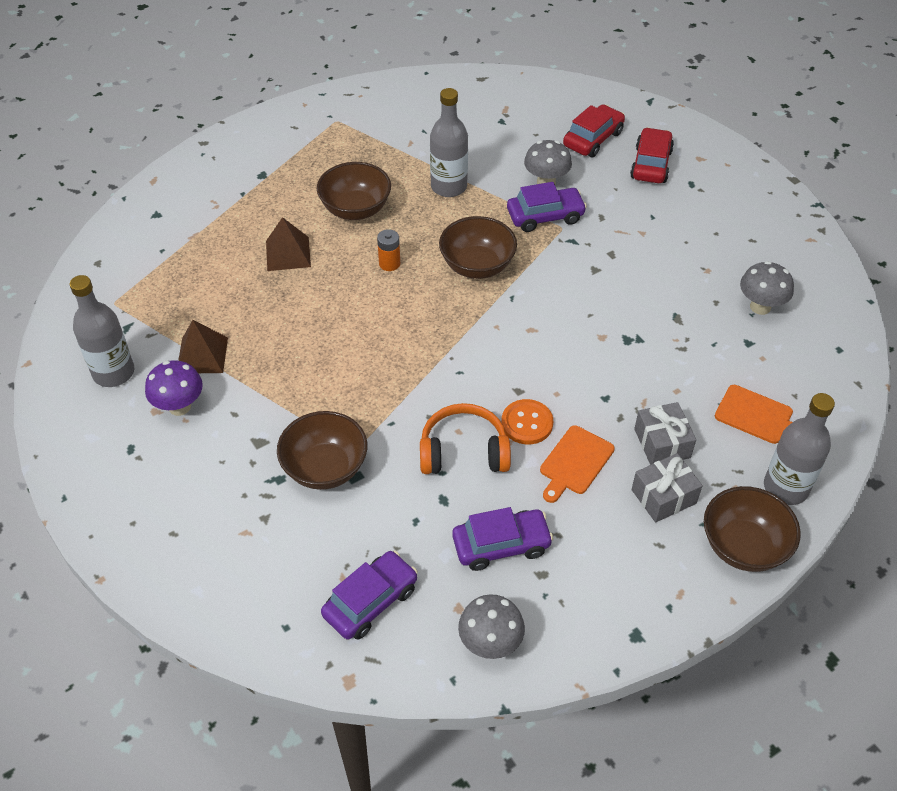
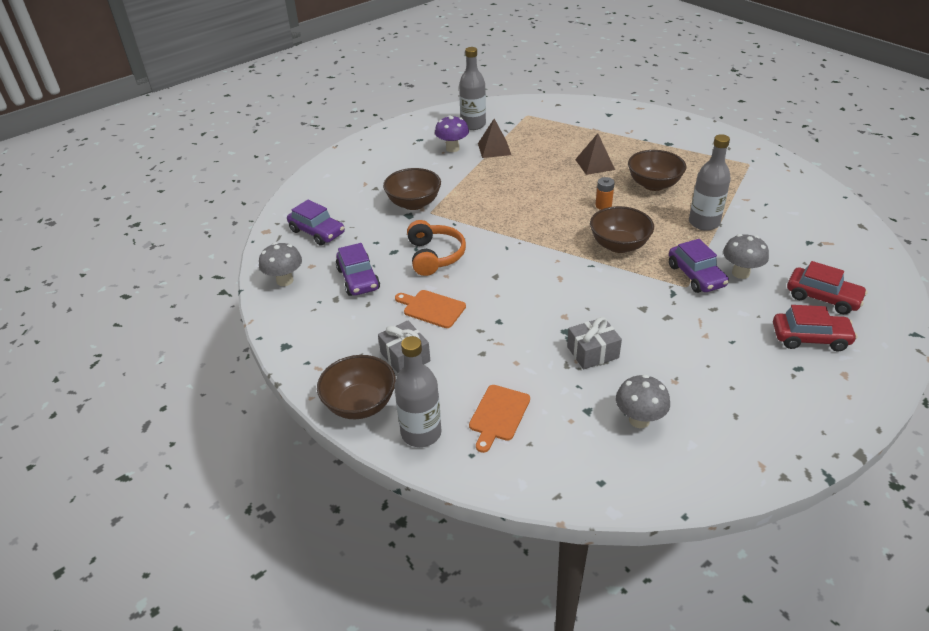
camera: 85 degrees right, 10 degrees down
orange button [501,399,553,444] -> none
grey gift [634,402,696,465] -> grey gift moved to [567,317,622,369]

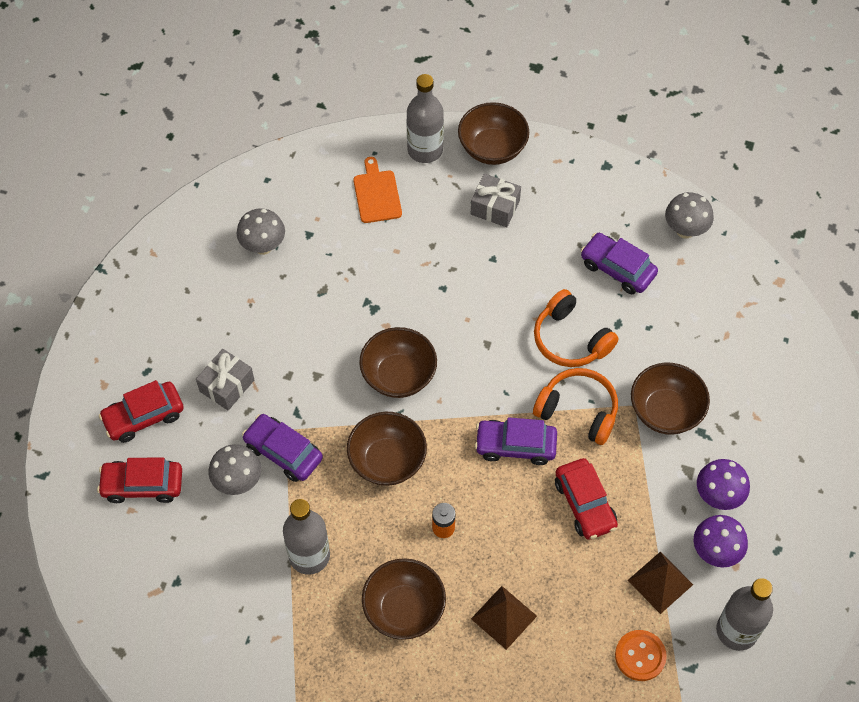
camera: 145 degrees right, 20 degrees up
purple car [287,200,345,246] -> purple car moved to [475,417,557,465]
orange cutting board [395,290,466,328] -> none
grey gift [567,317,622,369] -> grey gift moved to [196,349,254,410]
none -> brown bowl [359,327,437,398]
none -> orange headphones [533,368,618,445]
none -> red car [555,458,618,540]
none -> orange button [615,630,667,681]
none -> purple mushroom [697,459,750,510]

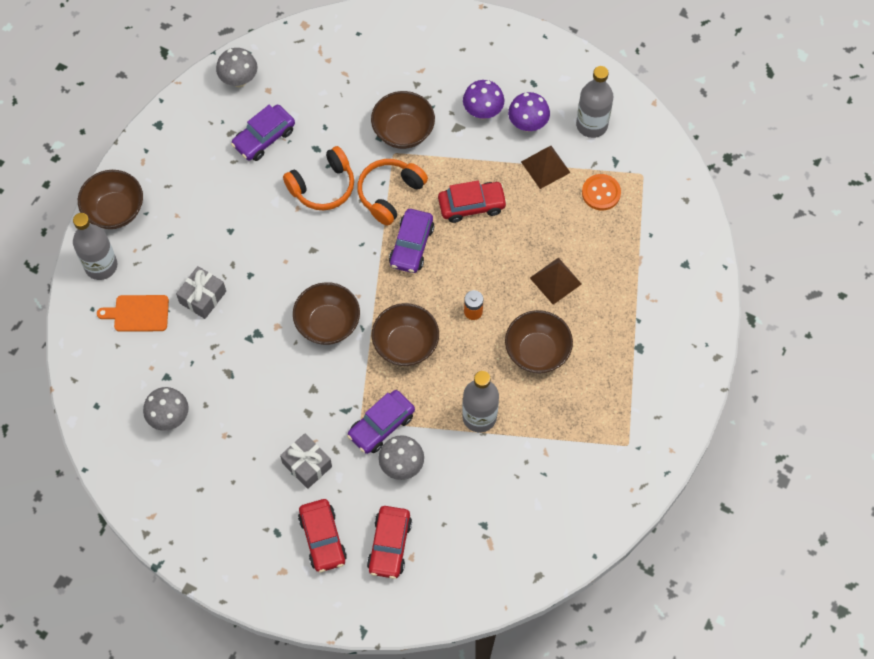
camera: 80 degrees left, 5 degrees up
grey gift [471,174,521,227] -> grey gift moved to [176,266,226,319]

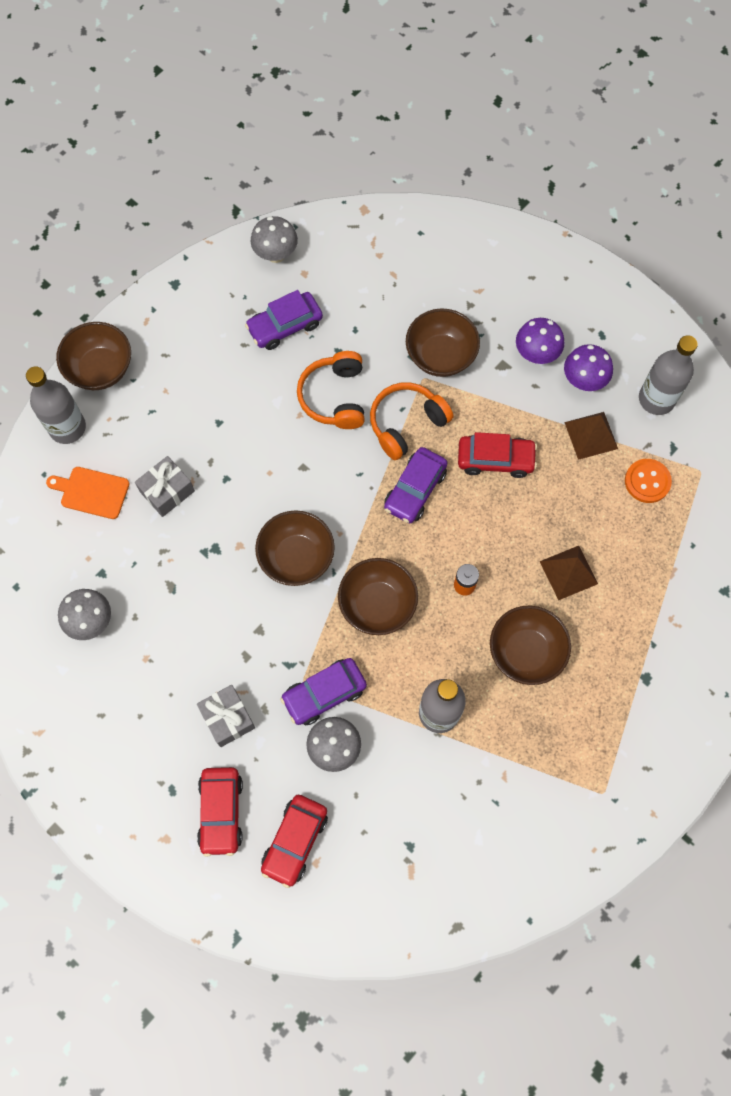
camera: 15 degrees right, 5 degrees up
orange headphones [283,146,354,210] -> orange headphones turned 105 degrees clockwise [297,351,365,429]

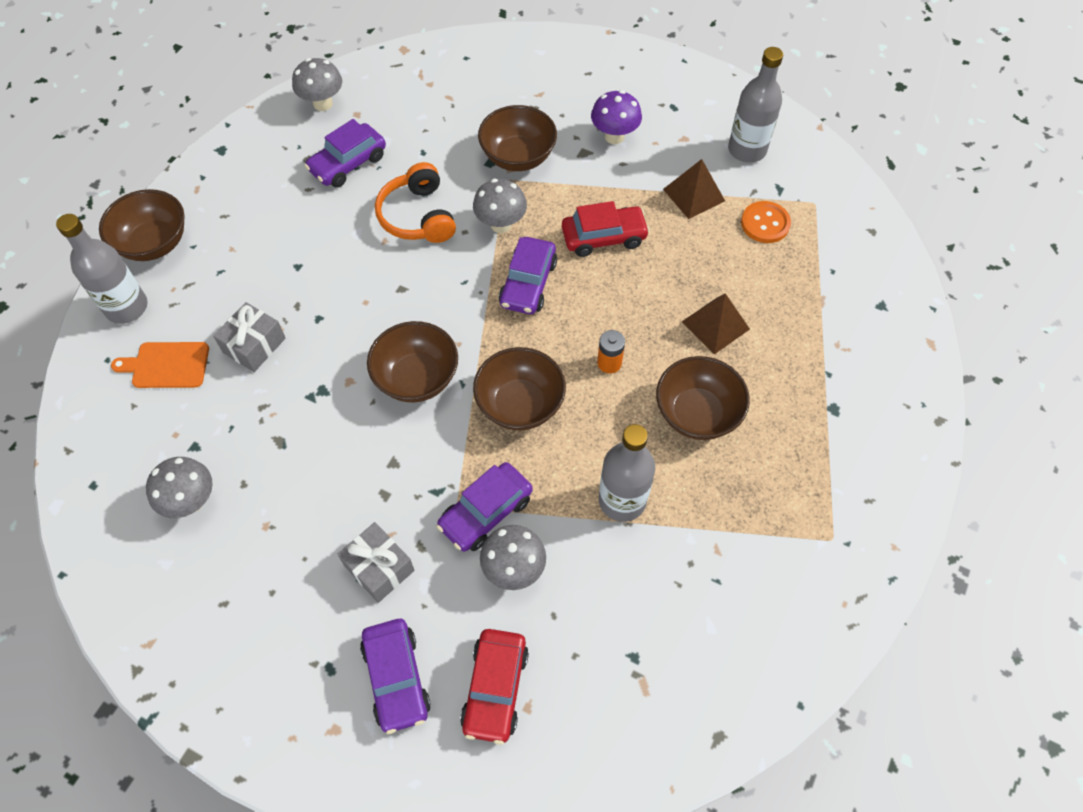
camera: 15 degrees left, 10 degrees down
red car [197,767,243,857] -> purple car [360,619,431,734]
orange headphones [370,382,453,460] -> grey mushroom [473,179,527,233]
purple mushroom [564,344,613,391] -> none

